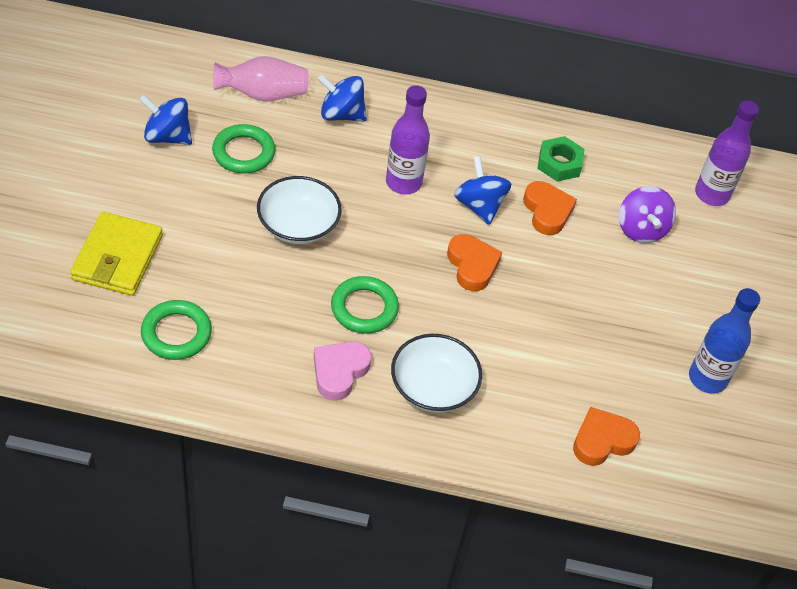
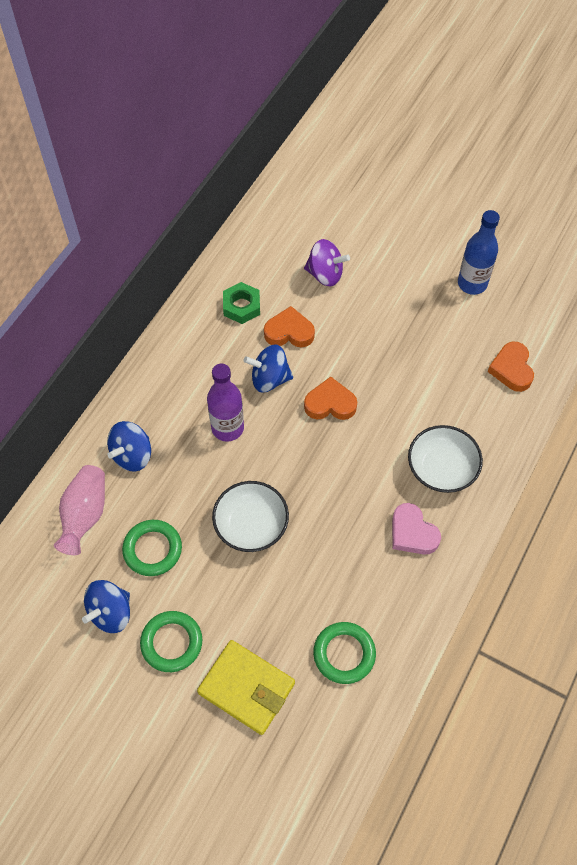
camera: 65 degrees left, 10 degrees up
green ring [331,276,399,334] -> green ring moved to [140,611,202,672]
purple bottle [695,100,759,206] -> none

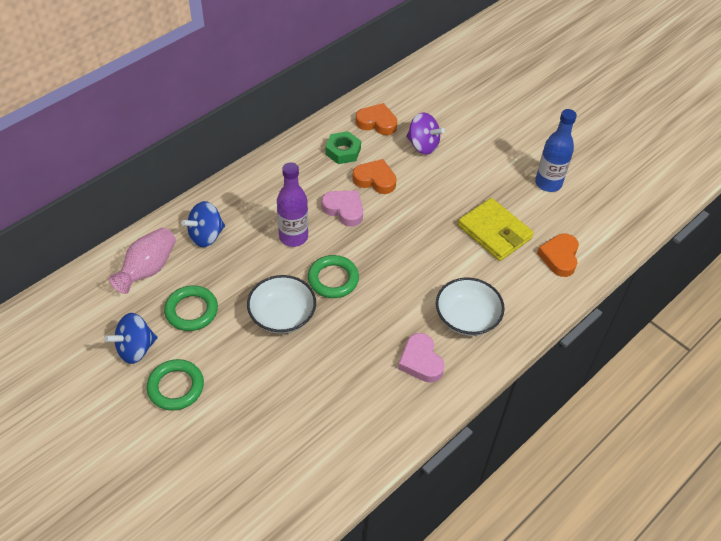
camera: 15 degrees right, 10 degrees down
yellow wallet [197,640,295,735] -> yellow wallet moved to [458,198,534,261]
blue spinning top [244,344,293,392] -> pink heart [322,190,363,227]
orange heart [304,377,357,420] -> orange heart moved to [356,103,397,135]
green ring [313,622,376,684] -> green ring moved to [308,255,359,298]

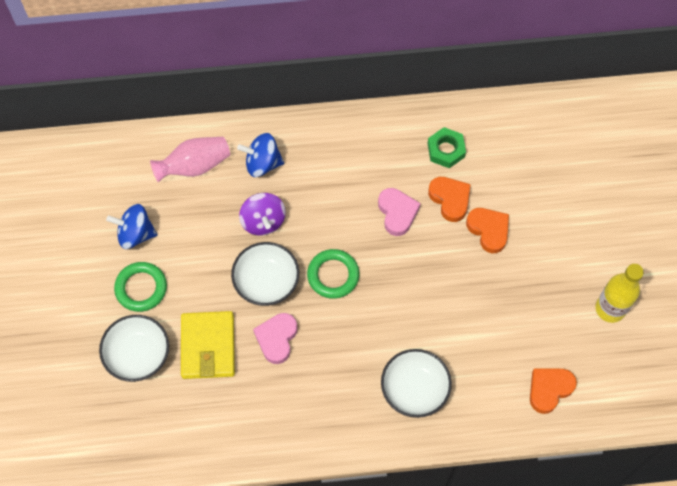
camera: 40 degrees right, 15 degrees up
green ring [164,285,218,331] -> none
purple bottle [277,162,308,247] -> none
orange heart [356,103,397,135] -> orange heart moved to [466,208,509,253]
pink heart [398,333,445,383] -> pink heart moved to [253,313,297,364]
purple spinning top [406,113,445,155] -> purple spinning top moved to [239,193,286,235]
yellow wallet [458,198,534,261] -> yellow wallet moved to [181,311,235,379]
blue bottle [535,109,577,192] -> yellow bottle [596,264,644,323]
none -> white bowl [99,315,169,382]

